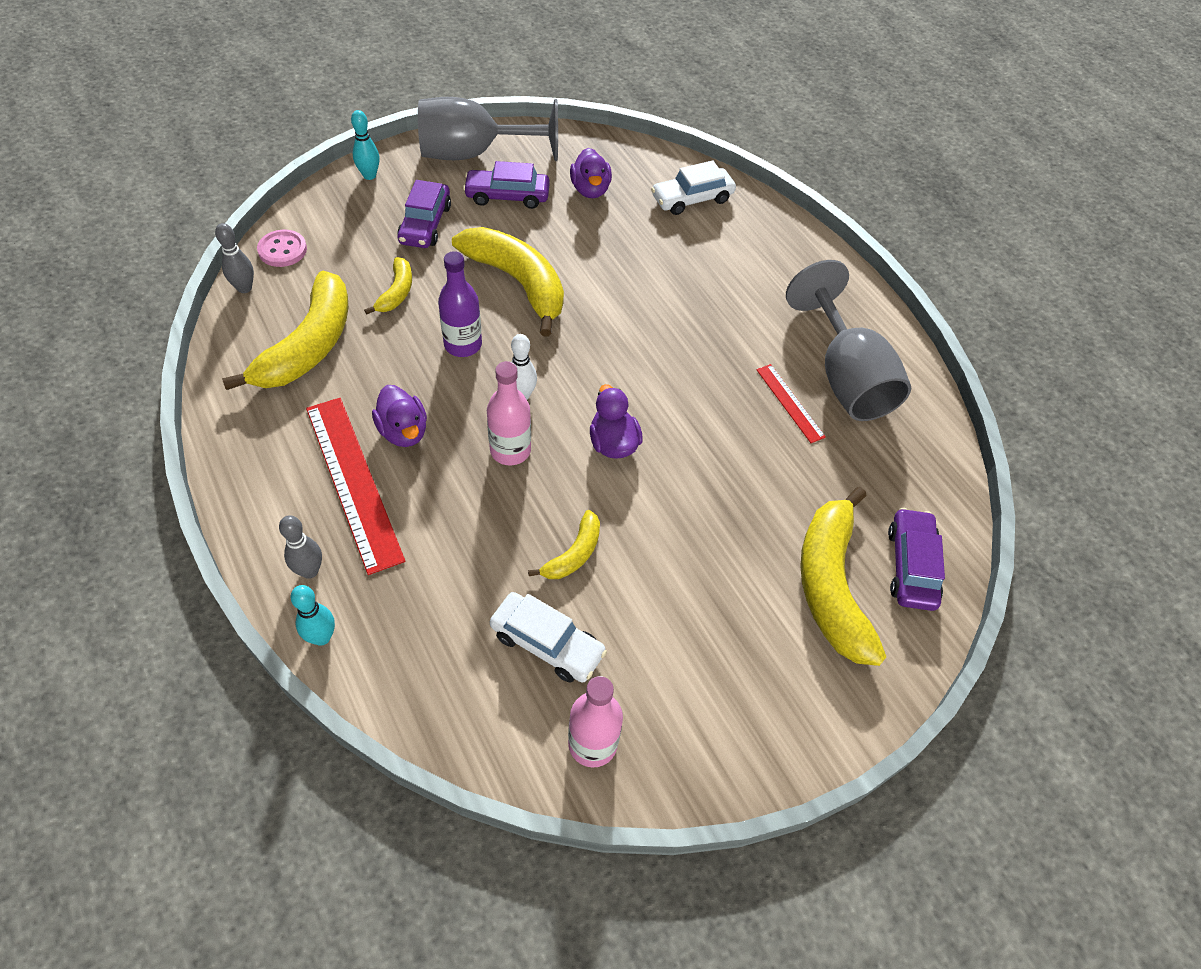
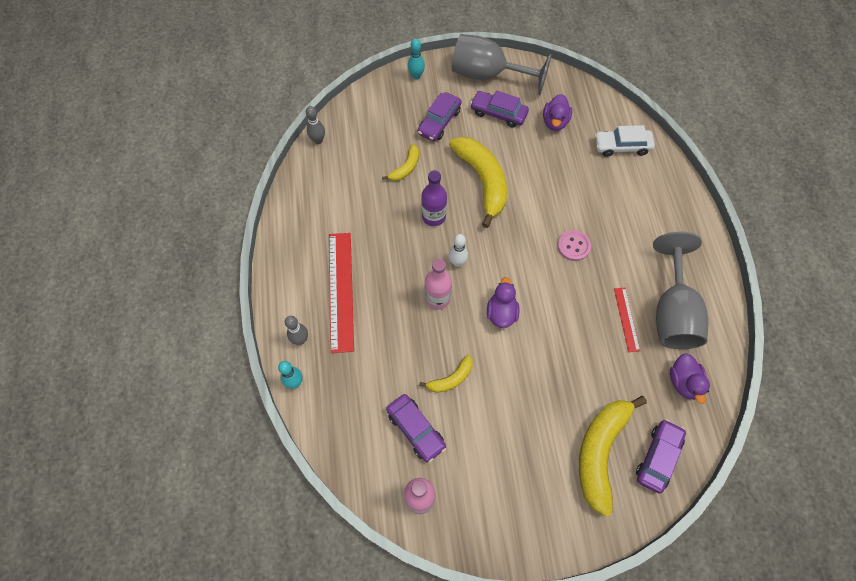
camera: 25 degrees right, 10 degrees up
yellow banana [222,270,348,390] -> none
pink button [257,230,307,267] -> pink button moved to [557,230,591,261]
purple duck [372,385,427,447] -> purple duck moved to [670,353,710,404]
white car [490,592,607,683] -> purple car [386,394,446,462]

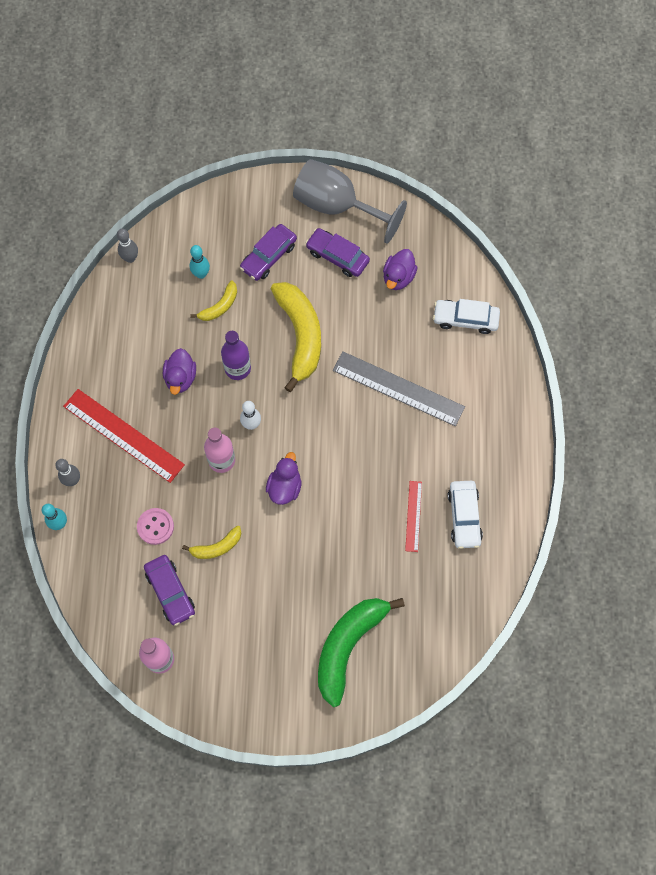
camera: 10 degrees right, 5 degrees up
red ruler [329,233,354,353] -> red ruler turned 60 degrees counterclockwise [63,389,185,483]
turquoise bowling pin [408,39,425,79] -> turquoise bowling pin moved to [189,245,210,279]
pink button [557,230,591,261] -> pink button moved to [137,508,174,545]
yellow banana [579,396,647,517] -> green banana [318,598,405,707]
purple car [636,419,686,494] -> none
grey goblet [653,232,708,349] -> white car [448,481,483,549]
purple duck [670,353,710,404] -> purple duck moved to [163,348,196,395]
none -> grey ruler [333,351,465,426]

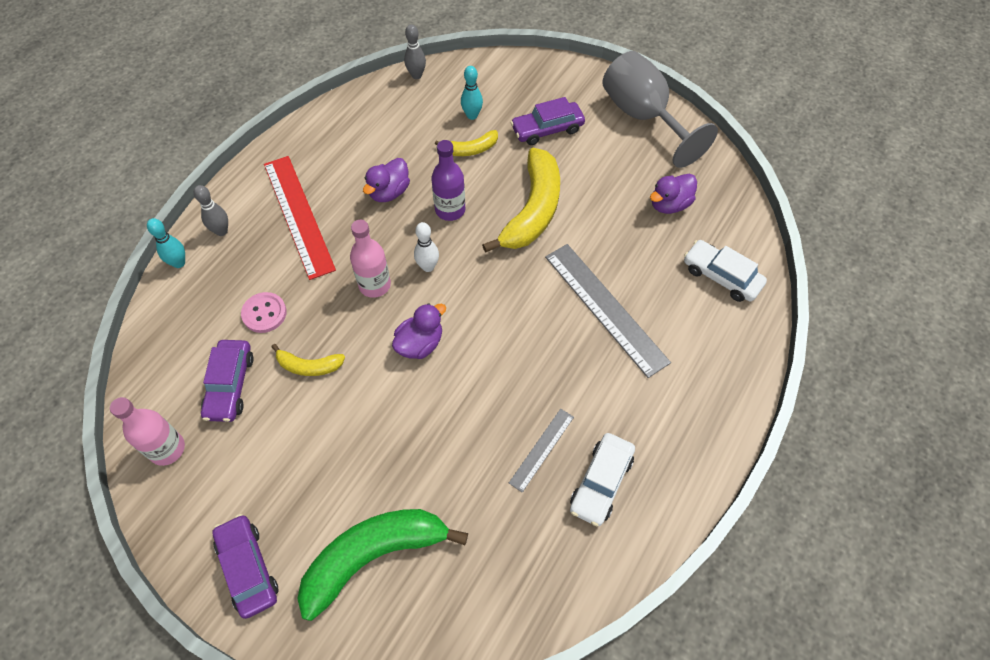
camera: 30 degrees right, 10 degrees down
purple car [305,228,370,277] -> purple car moved to [212,514,278,619]
red ruler [405,481,422,552] -> grey ruler [509,409,574,492]

